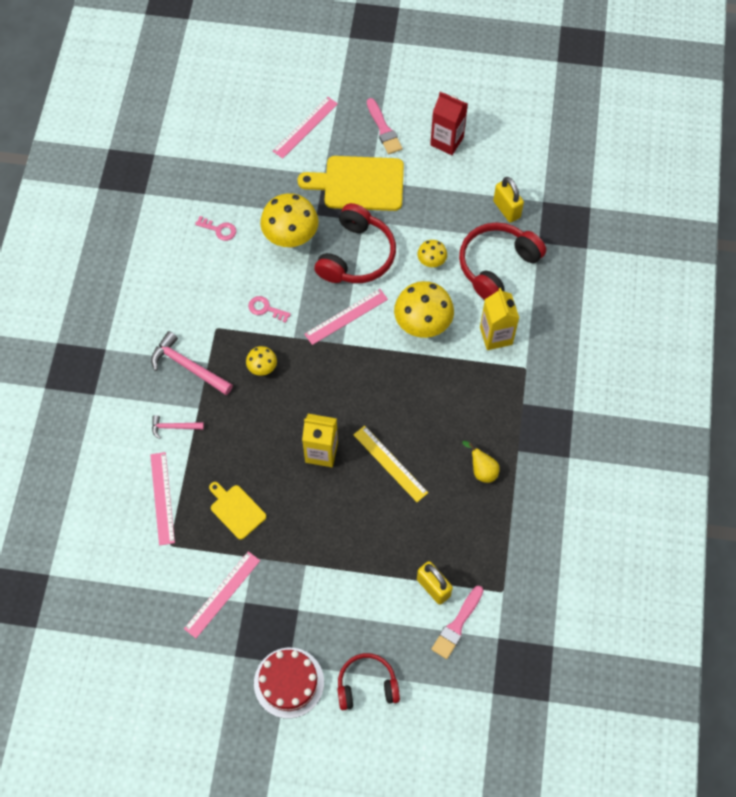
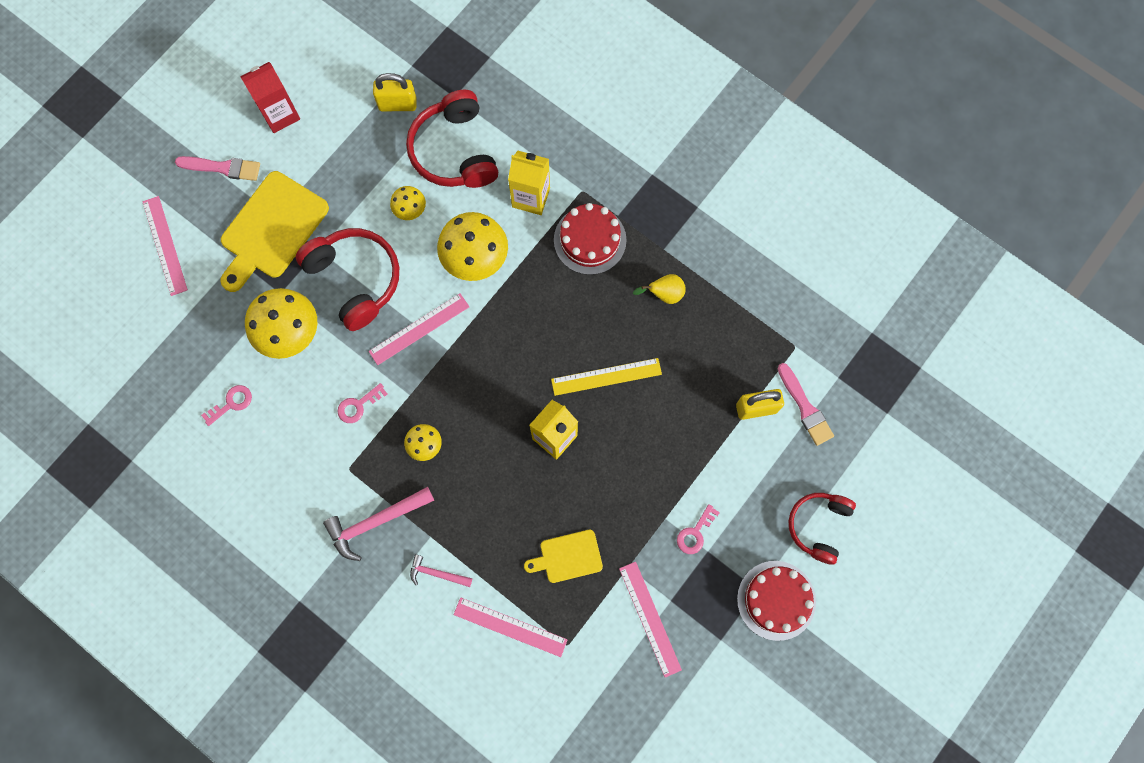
camera: 60 degrees left, 10 degrees up
pink hammer [152,415,204,439] -> pink hammer turned 75 degrees clockwise [410,554,472,587]
pink ruler [304,289,388,345] -> pink ruler turned 60 degrees clockwise [368,293,469,365]
none -> red cake [554,203,627,275]
none -> pink key [677,504,720,554]

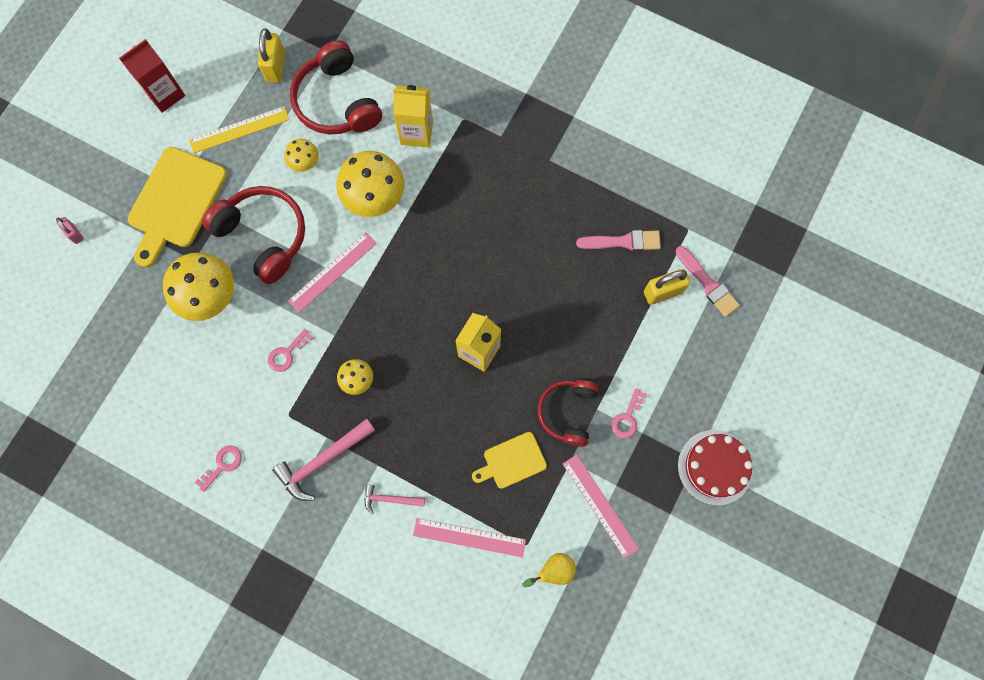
camera: 10 degrees left, 0 degrees up
pink ruler [142,196,188,296] -> pink padlock [56,217,84,244]
pink brush [175,156,260,181] -> pink brush moved to [576,230,661,251]
pink key [201,385,252,426] -> pink key moved to [195,445,242,492]
yellow padlock [373,73,417,111] -> yellow padlock turned 75 degrees counterclockwise [258,29,285,83]
yellow ruler [551,358,662,396] -> yellow ruler moved to [189,106,289,153]
red cake [554,203,627,275] -> none
yellow pear [633,274,686,304] -> yellow pear moved to [522,553,576,587]
red headphones [789,493,856,565] -> red headphones moved to [537,380,598,447]

